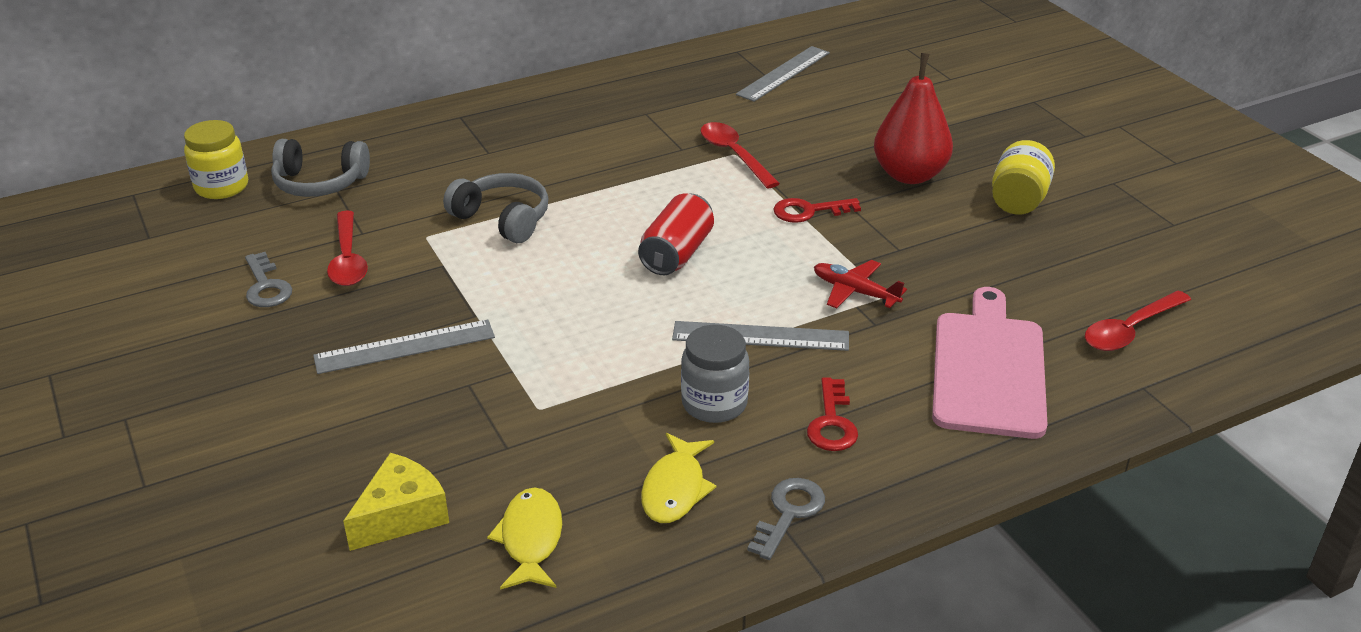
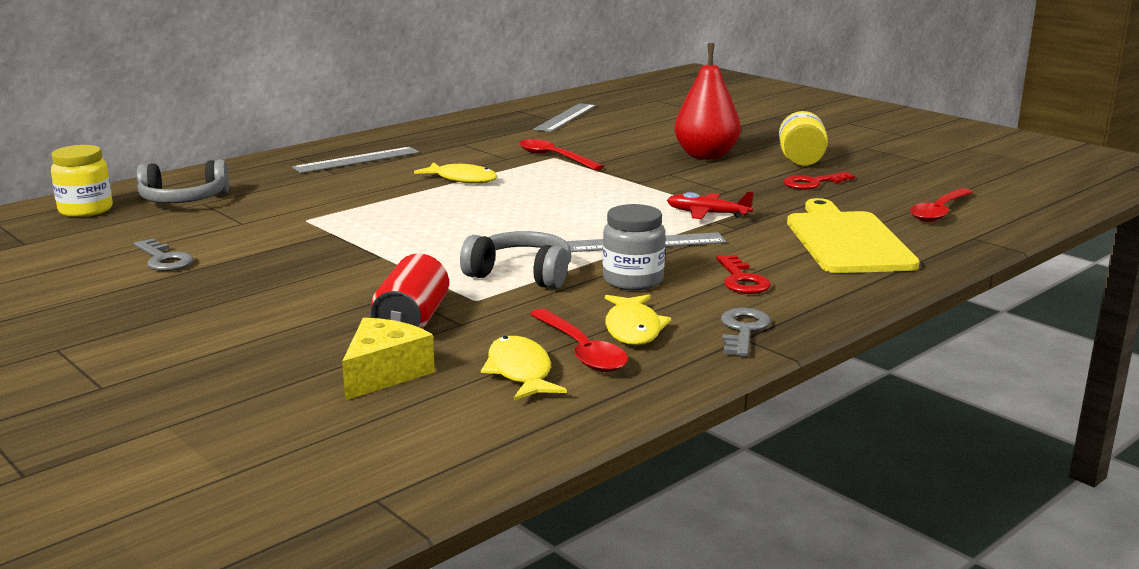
camera: 15 degrees left, 15 degrees down
grey ruler [313,320,495,374] -> grey ruler moved to [292,147,419,173]
red spoon [327,210,368,286] -> red spoon moved to [530,309,628,372]
grey headphones [443,173,548,243] -> grey headphones moved to [460,231,571,289]
red can [638,194,714,275] -> red can moved to [371,253,449,329]
red key [773,198,861,223] -> red key moved to [783,172,855,190]
pink cutting board [932,287,1048,439] -> yellow cutting board [787,198,920,273]
none -> yellow fish [414,162,498,183]

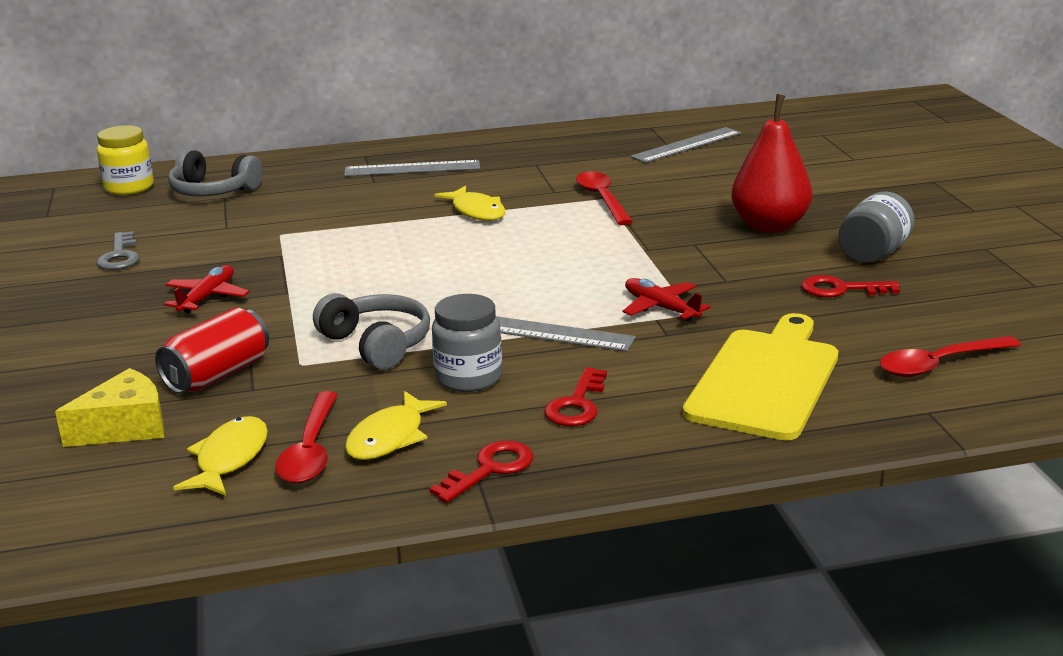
camera: 30 degrees right, 5 degrees up
grey key [721,308,771,357] -> red key [429,440,533,503]
yellow jar [779,111,828,166] -> grey jar [839,192,914,263]
none -> red plane [164,265,250,313]

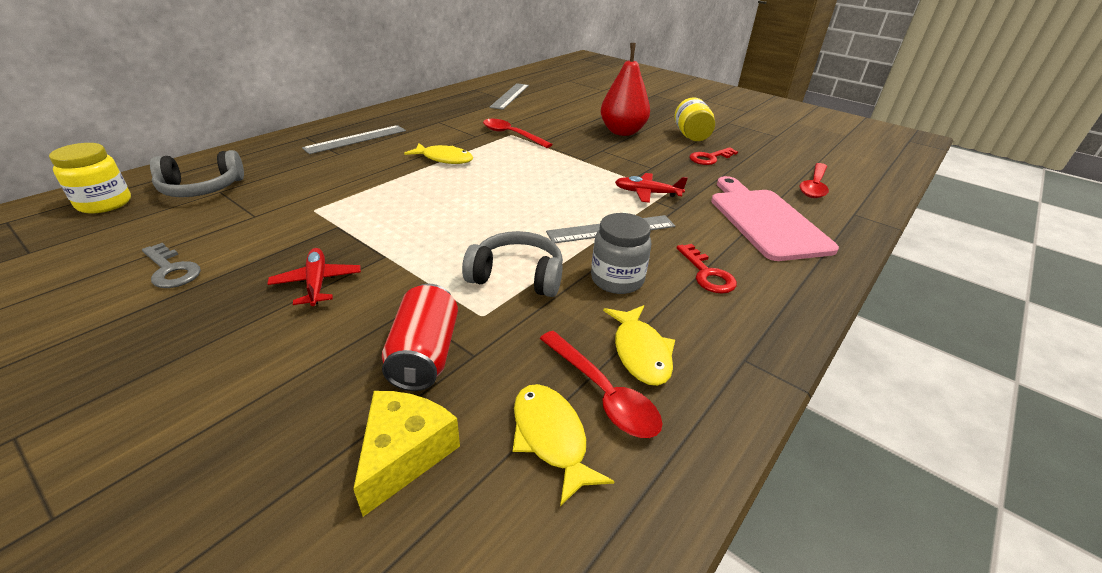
camera: 40 degrees left, 10 degrees up
red key [429,440,533,503] -> none
yellow cutting board [682,313,838,441] -> pink cutting board [711,176,839,261]
grey jar [839,192,914,263] -> yellow jar [675,98,715,141]

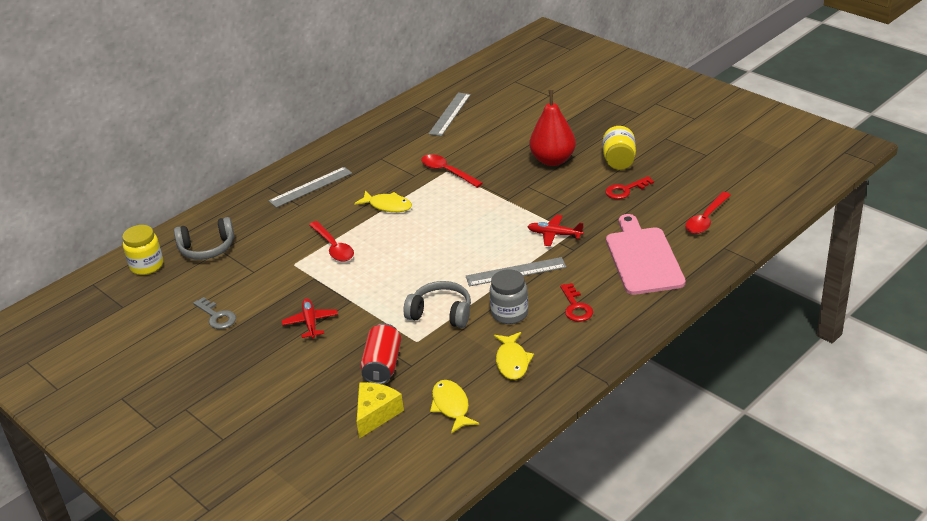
camera: 10 degrees right, 0 degrees up
red spoon [540,331,662,438] -> red spoon moved to [309,221,354,261]

